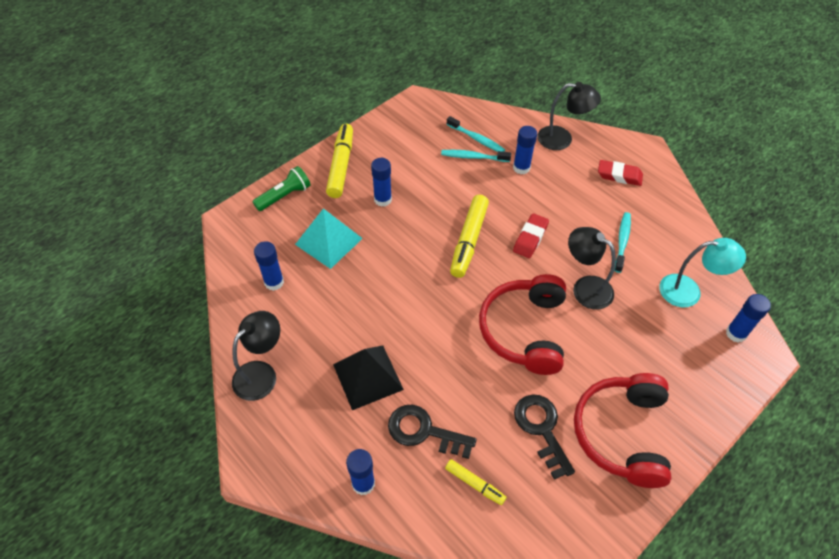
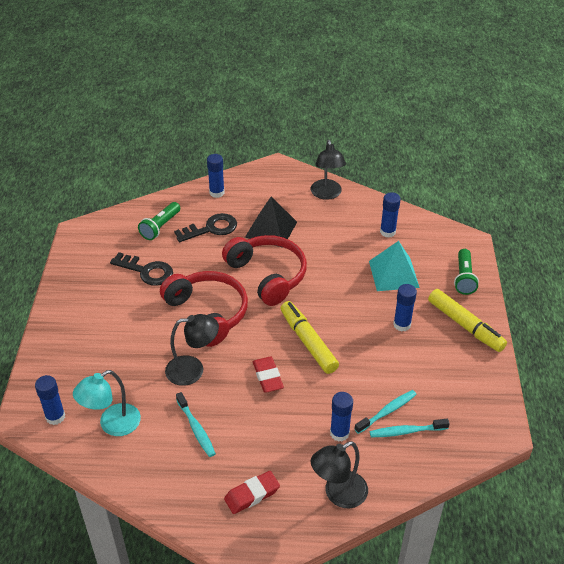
camera: 135 degrees right, 10 degrees down
yellow marker [445,459,506,505] -> green flashlight [138,202,180,240]
red headphones [574,373,671,488] -> red headphones moved to [222,235,307,306]

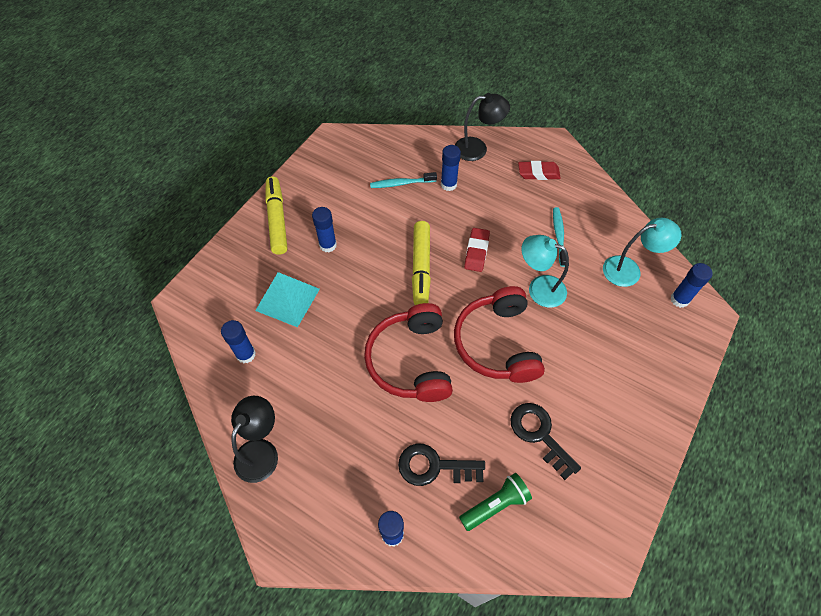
camera: 150 degrees left, 15 degrees up
black lamp [165,314,219,386] -> turquoise lamp [522,235,569,308]
black pyramid [245,197,297,248] -> none
turquoise toothbrush [370,419,450,437] -> none
green flashlight [454,249,479,295] -> none

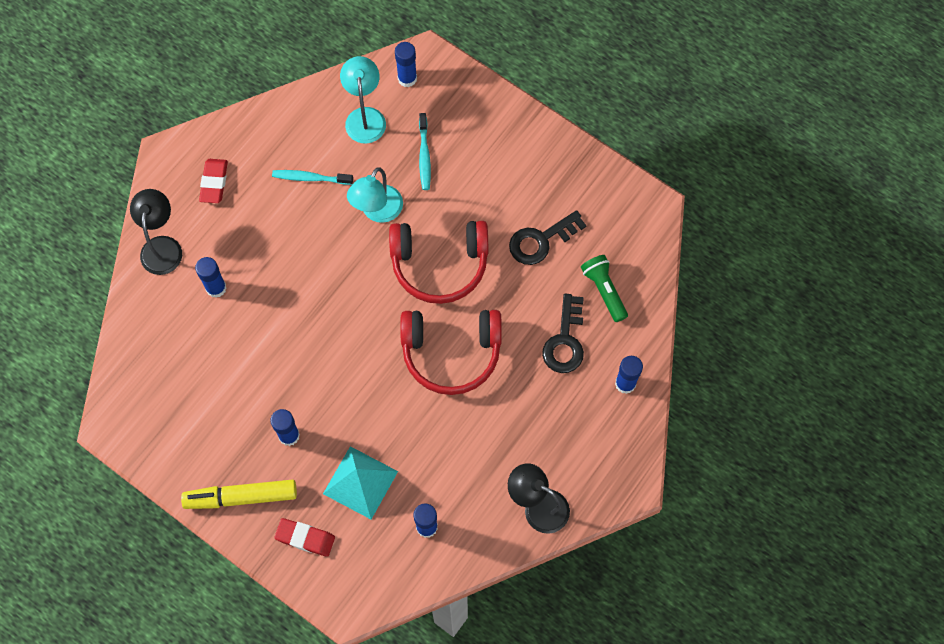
camera: 85 degrees left, 10 degrees up
turquoise toothbrush [370,172,437,188] -> turquoise toothbrush moved to [419,113,431,190]
yellow marker [412,221,431,305] -> none
red eraser [464,228,490,272] -> red eraser moved to [274,518,335,557]

